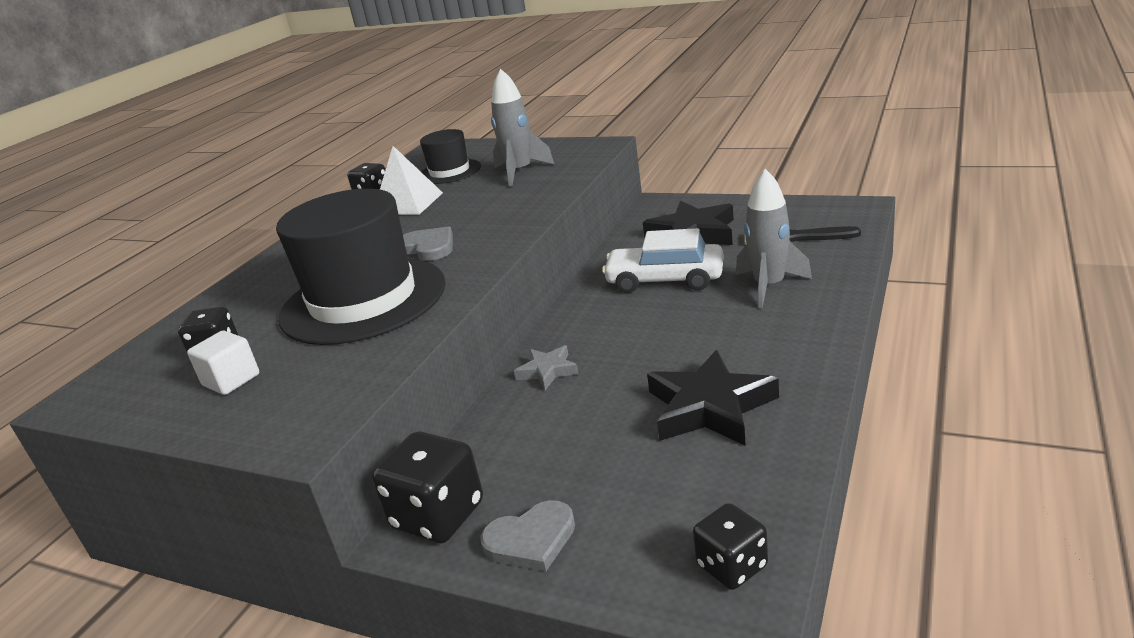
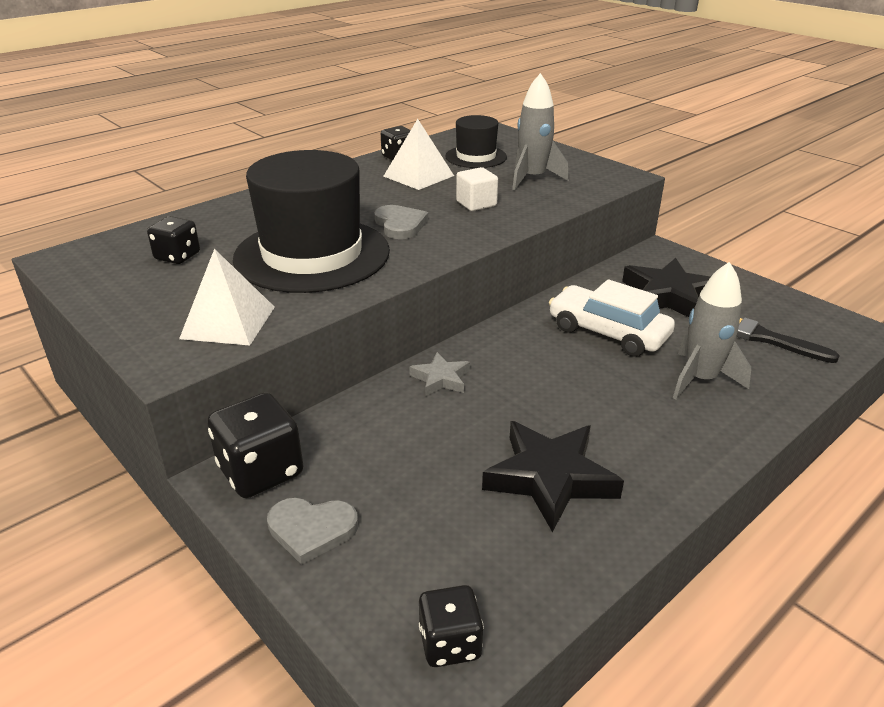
camera: 20 degrees right, 5 degrees up
white cube [187,330,259,395] -> white cube moved to [456,167,498,211]
none -> white pyramid [179,249,275,346]

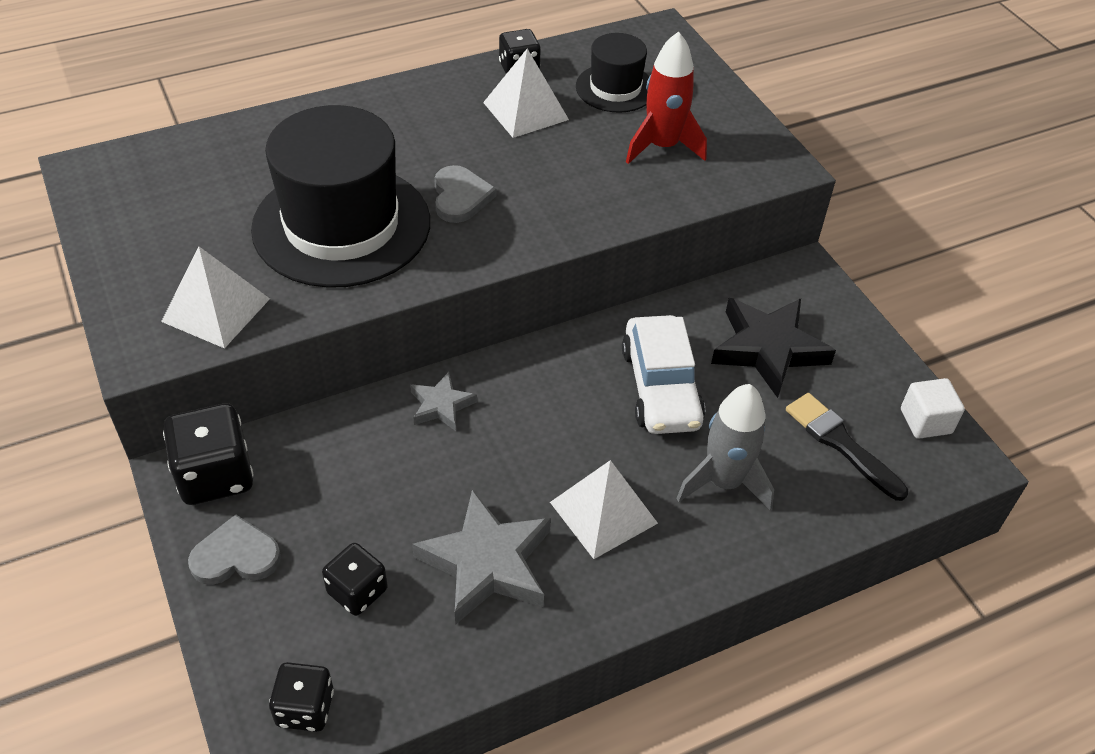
camera: 15 degrees right, 15 degrees up
black dice [147,216,200,264] -> black dice moved to [322,543,388,616]
grey heart [267,498,358,565] -> grey heart turned 150 degrees clockwise [188,514,281,585]
white cube [456,167,498,211] -> white cube moved to [901,378,965,439]
black star [482,421,624,532] -> grey star [412,490,551,625]
grey rocket [512,73,569,190] -> red rocket [626,31,707,164]
white car [549,279,675,357] -> white car turned 150 degrees counterclockwise [622,315,705,434]
none -> white pyramid [550,460,658,559]

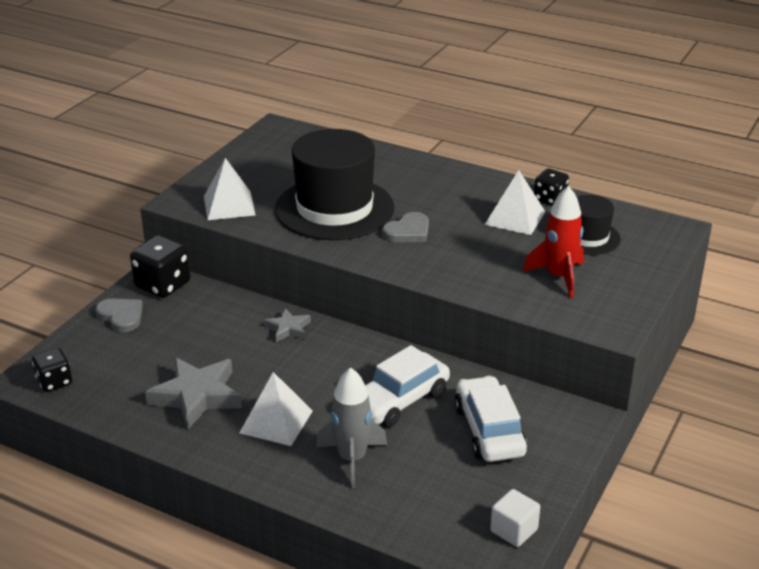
camera: 55 degrees right, 15 degrees down
black dice [322,543,388,616] -> none
black star [711,298,836,398] -> white car [454,376,527,462]
black brush [786,393,908,501] -> none

